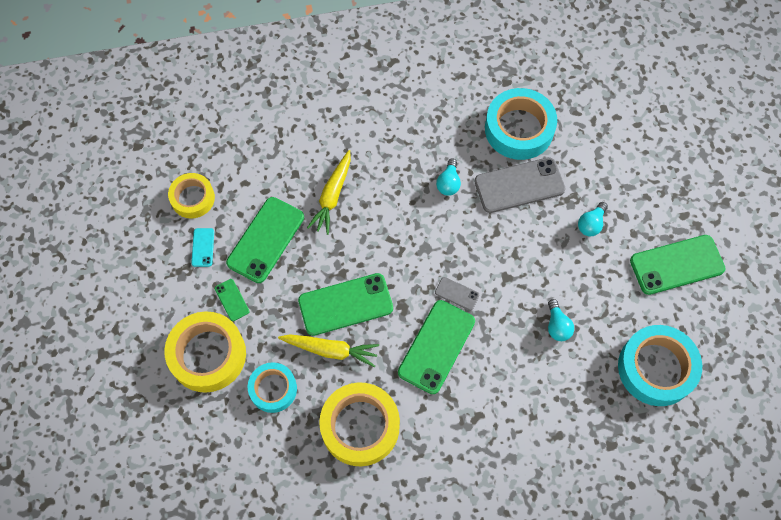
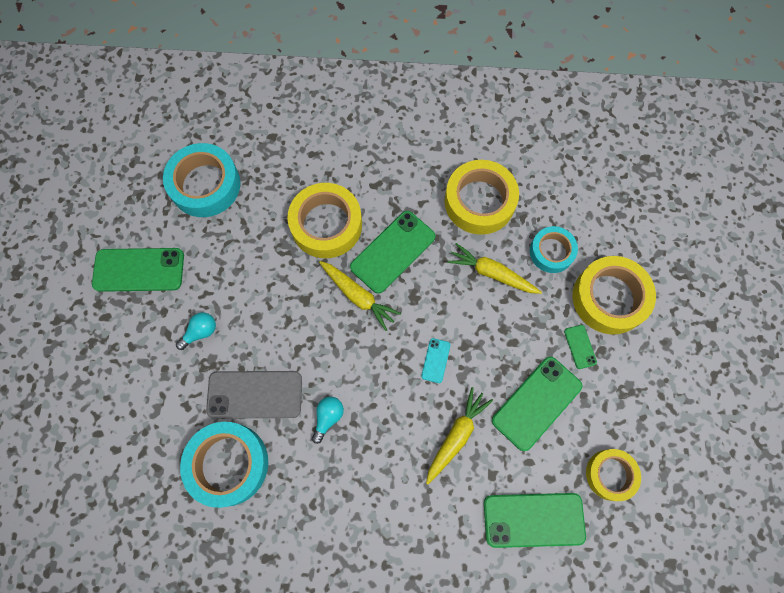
camera: 165 degrees left, 5 degrees up
turquoise phone [191,228,214,267] -> turquoise phone moved to [421,338,450,383]
green phone [298,273,393,336] -> green phone moved to [484,493,586,548]
grey phone [435,277,479,311] -> yellow carrot [319,261,401,331]
turquoise light bulb [548,299,574,341] -> none
none -> yellow tape [288,183,362,258]

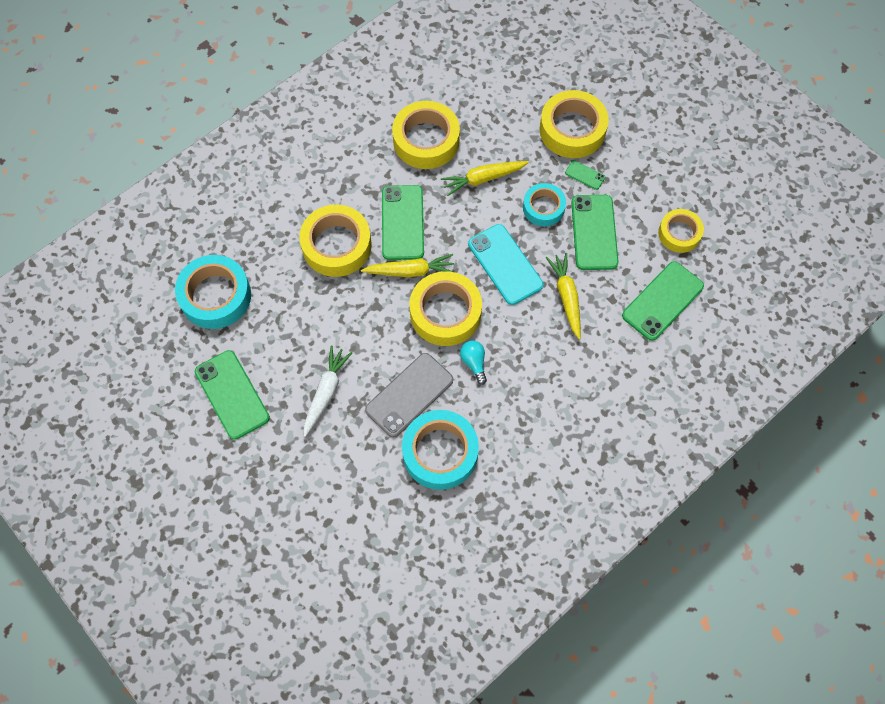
camera: 45 degrees left, 5 degrees down
green phone [92,248,184,292] -> green phone turned 75 degrees counterclockwise [195,350,270,440]
turquoise light bulb [176,312,216,350] -> white carrot [304,346,352,437]
turquoise phone [421,338,450,383] -> turquoise phone [468,224,543,305], size x2.14
turquoise tape [530,226,578,273] -> turquoise tape moved to [523,183,566,226]
none -> yellow tape [410,271,482,346]

